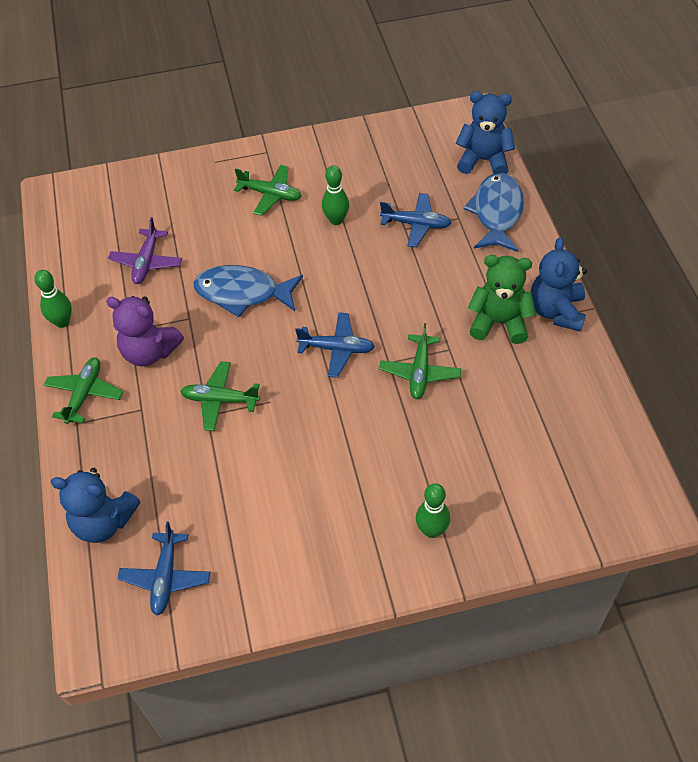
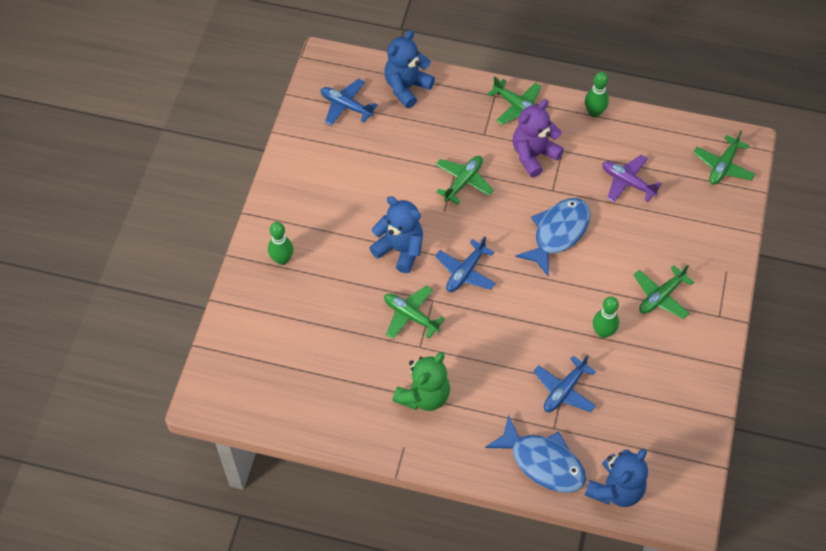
camera: 115 degrees right, 5 degrees up
blue teddy bear [531,237,587,332] -> blue teddy bear moved to [369,196,423,273]
none -> green plane [693,131,755,185]

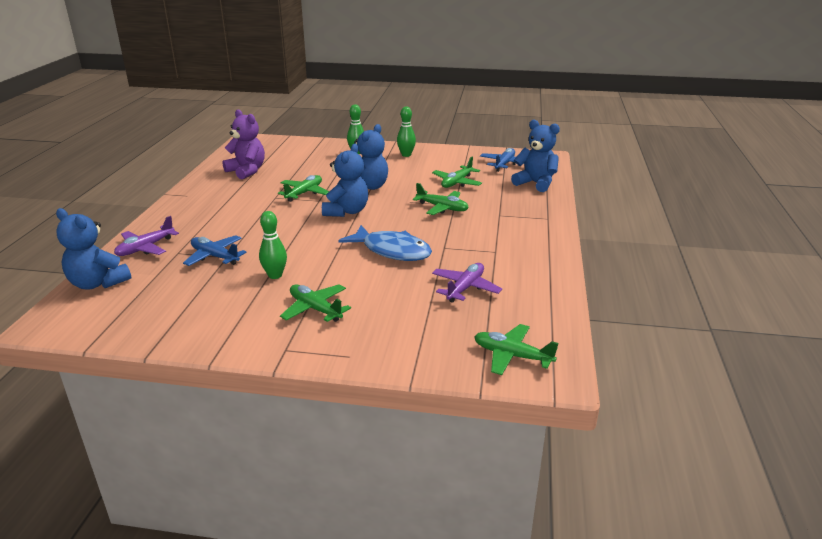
camera: 85 degrees right, 30 degrees down
green teddy bear [392,352,450,411] -> none
blue plane [435,236,496,292] -> blue teddy bear [322,144,368,217]
blue fish [485,415,586,493] -> purple plane [114,216,179,256]
green plane [488,77,542,125] -> green plane moved to [432,157,482,188]
purple teddy bear [513,99,564,177] -> purple teddy bear moved to [222,109,265,180]
green bowling pin [585,72,609,117] -> green bowling pin moved to [397,106,416,157]

